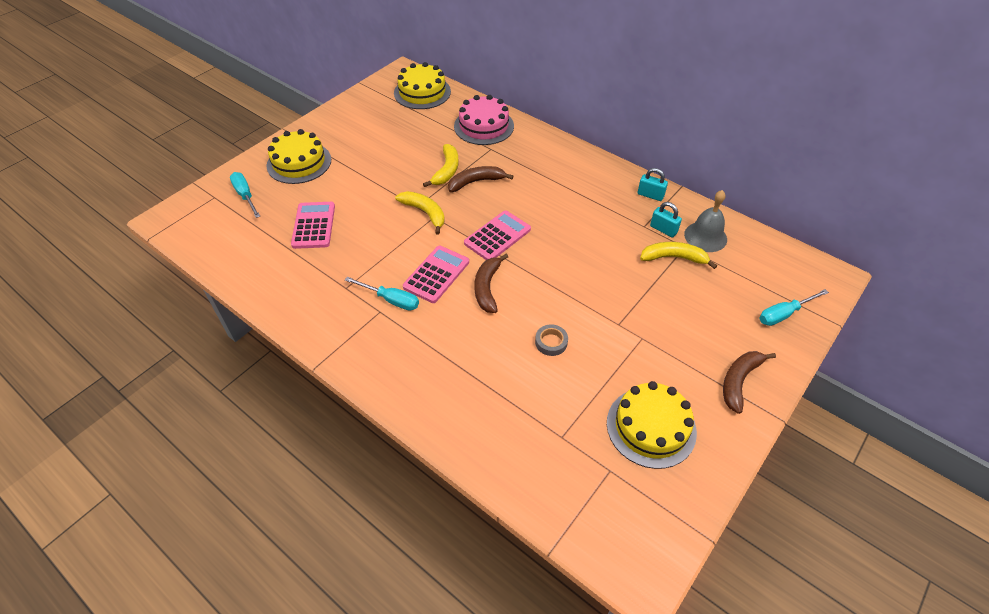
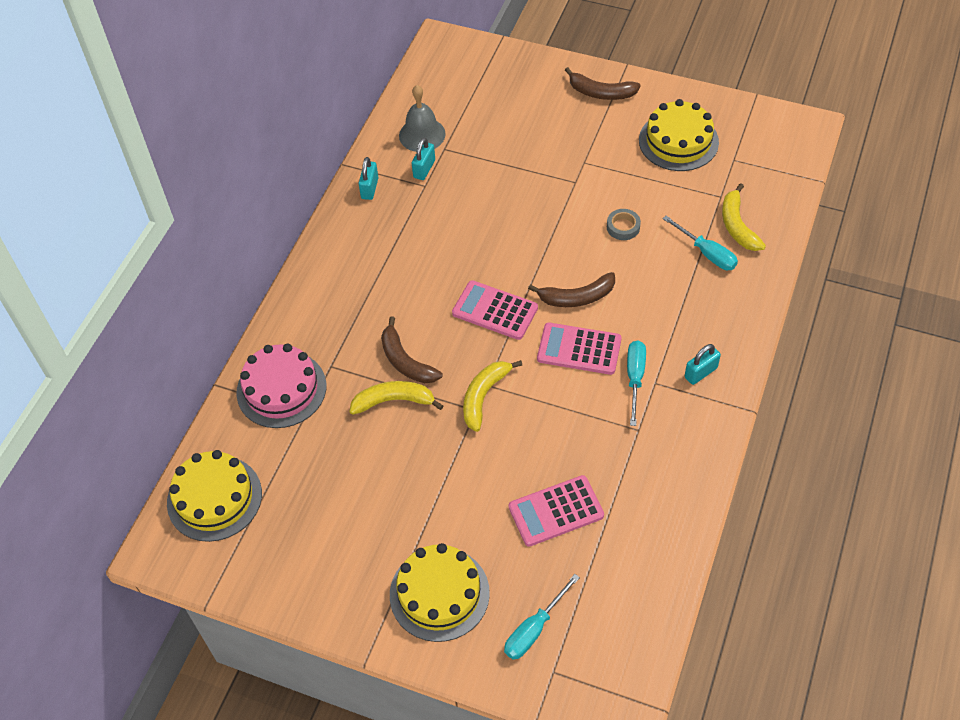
camera: 105 degrees left, 5 degrees up
yellow banana [640,242,717,269] -> yellow banana moved to [722,183,766,251]
turquoise screwdriver [759,289,829,326] -> turquoise screwdriver moved to [663,216,738,270]
none -> turquoise padlock [685,344,721,385]

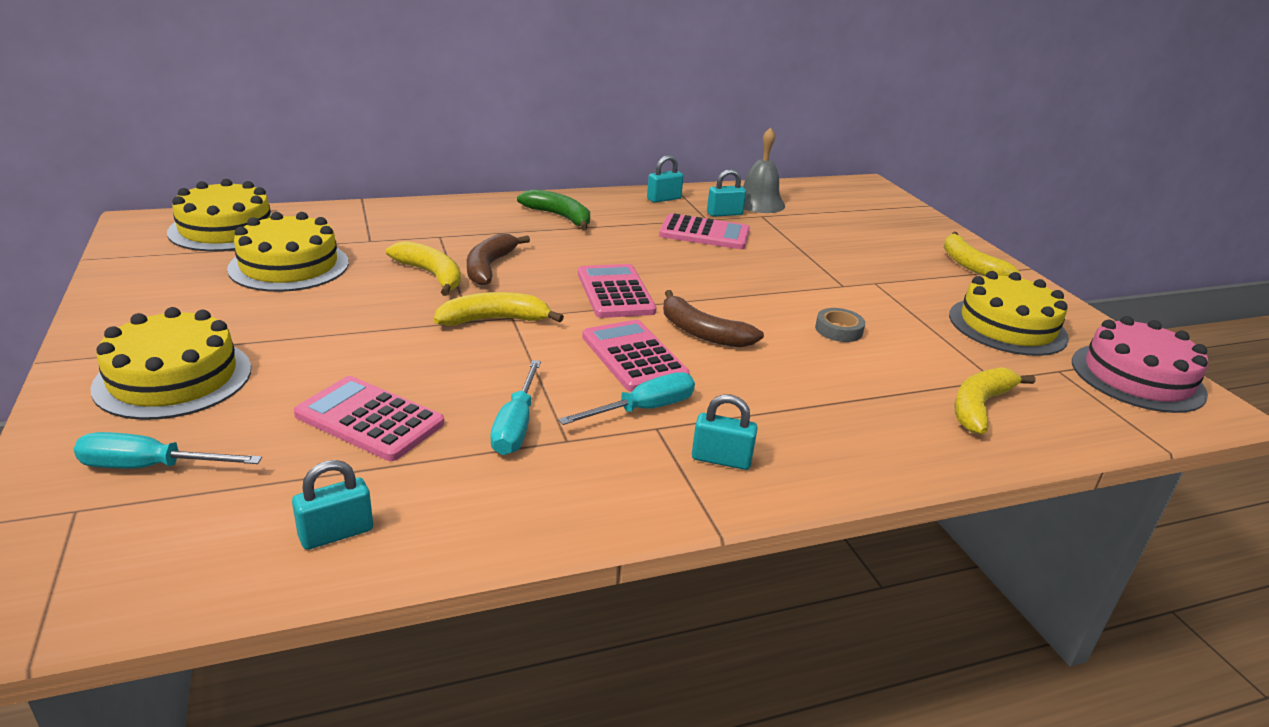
camera: 45 degrees right, 25 degrees down
pink cake [236,344,326,428] -> pink cake moved to [1072,316,1208,413]
brown banana [565,67,641,100] -> yellow banana [944,232,1020,276]
turquoise screwdriver [663,216,738,270] -> turquoise screwdriver moved to [490,360,541,455]
none -> yellow cake [227,212,349,292]
none -> turquoise padlock [292,460,373,550]
none -> green banana [517,189,590,230]
none -> pink calculator [659,213,750,249]

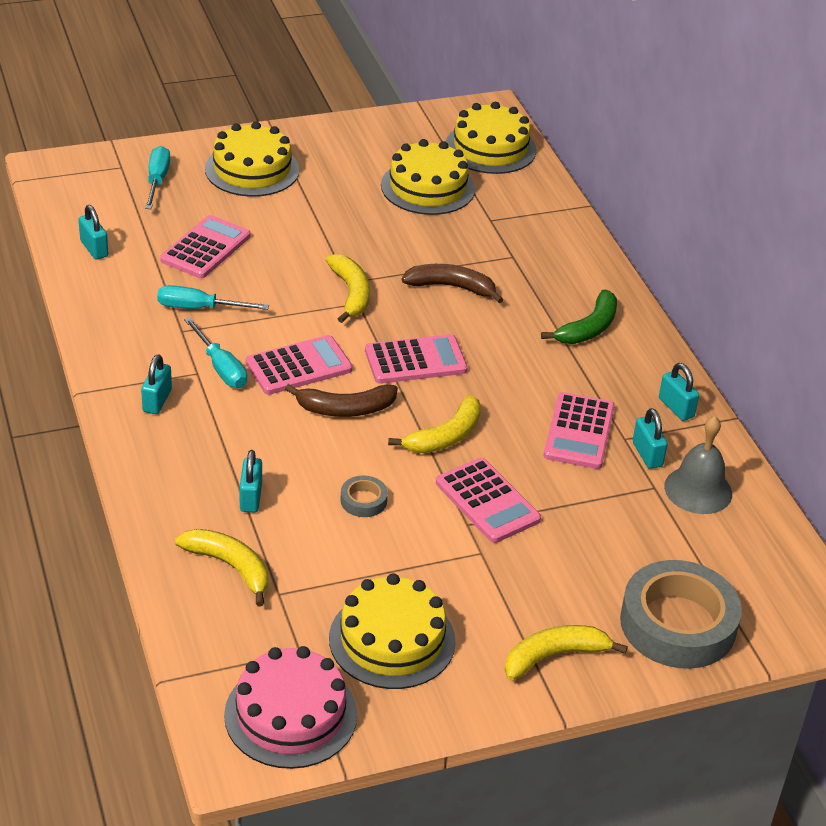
camera: 90 degrees right, 10 degrees up
yellow banana [386,241,461,296] -> yellow banana moved to [388,395,481,453]
brown banana [663,290,764,348] -> brown banana turned 135 degrees counterclockwise [285,384,398,417]
none -> turquoise padlock [239,450,262,513]
none -> pink calculator [436,458,541,543]
none -> grey tape [620,560,742,669]

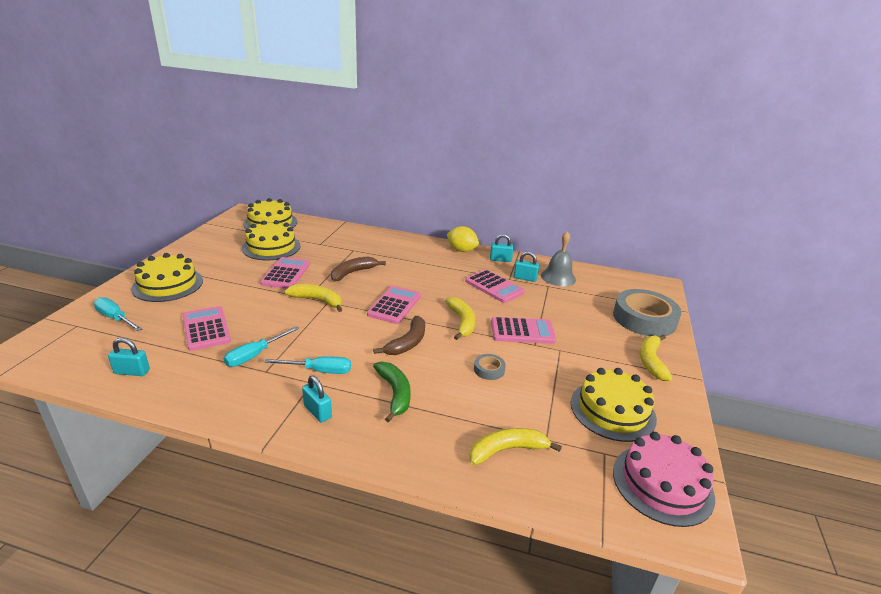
camera: 55 degrees left, 10 degrees down
turquoise padlock [239,450,262,513] -> none
pink calculator [246,335,353,395] -> pink calculator moved to [260,257,310,289]
green banana [541,289,617,344] -> green banana moved to [373,361,411,423]
none -> yellow lemon [447,226,479,252]

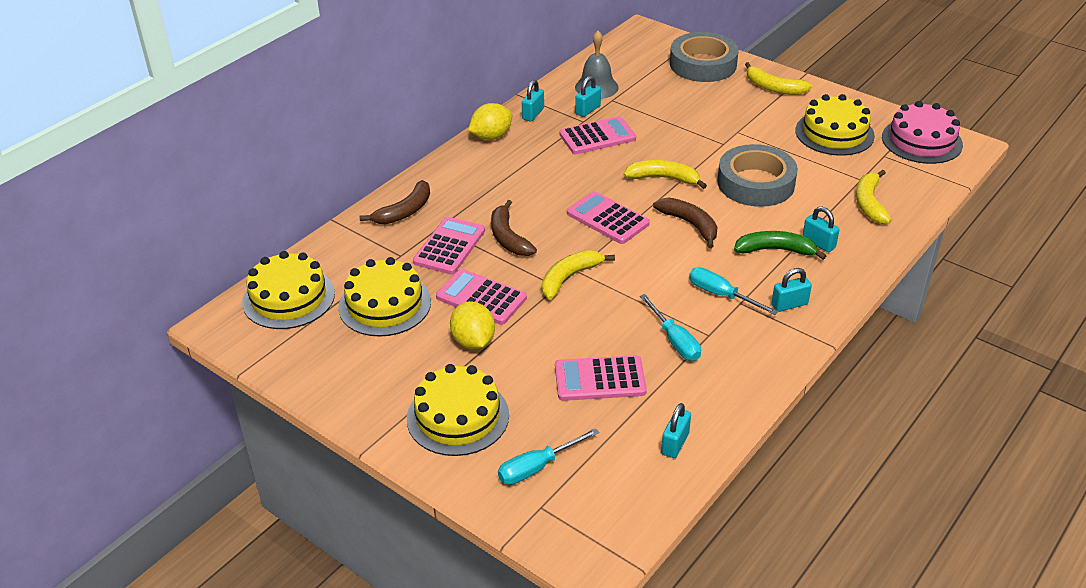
camera: 65 degrees left, 10 degrees up
turquoise screwdriver [264,356,351,374] -> turquoise screwdriver turned 75 degrees counterclockwise [689,267,778,315]
grey tape [474,354,506,380] -> grey tape [717,144,798,207], size x2.34
pink calculator [491,317,556,344] -> pink calculator moved to [413,217,485,275]
none -> brown banana [360,180,430,224]
none -> yellow lemon [450,301,495,349]
none -> turquoise padlock [802,206,840,252]

